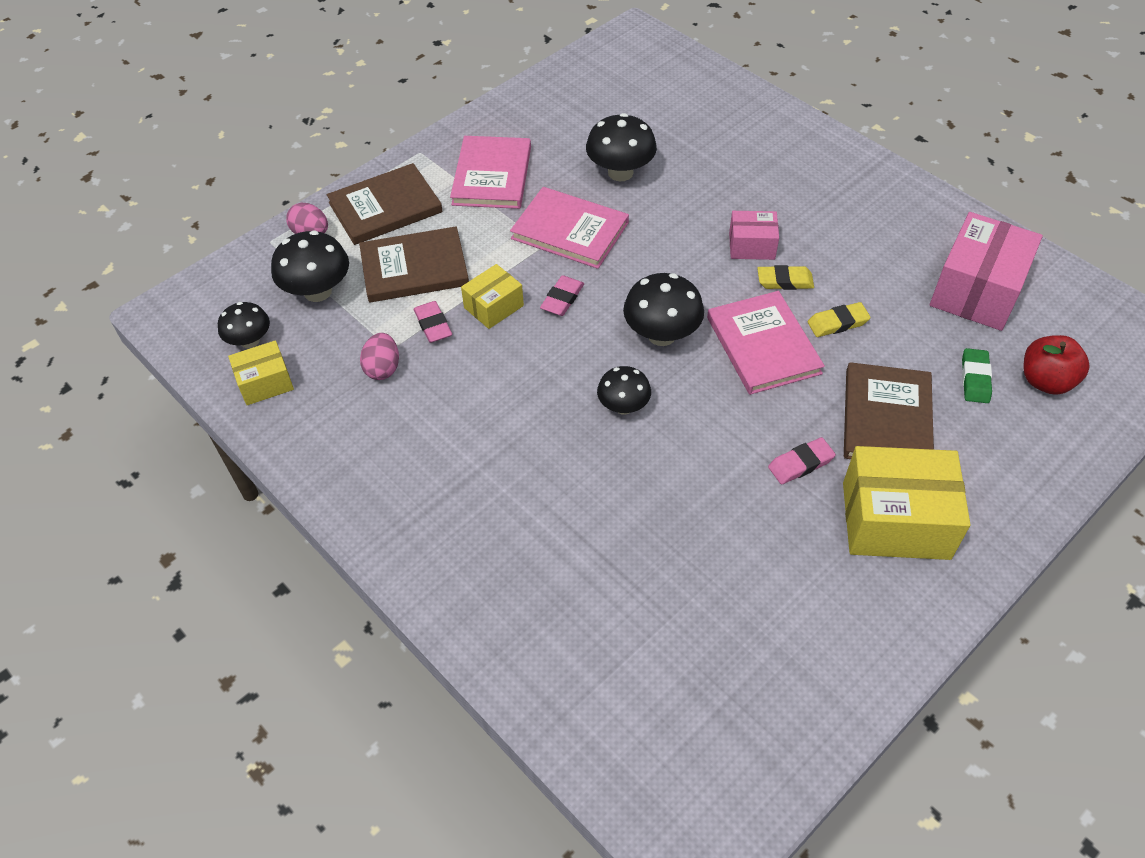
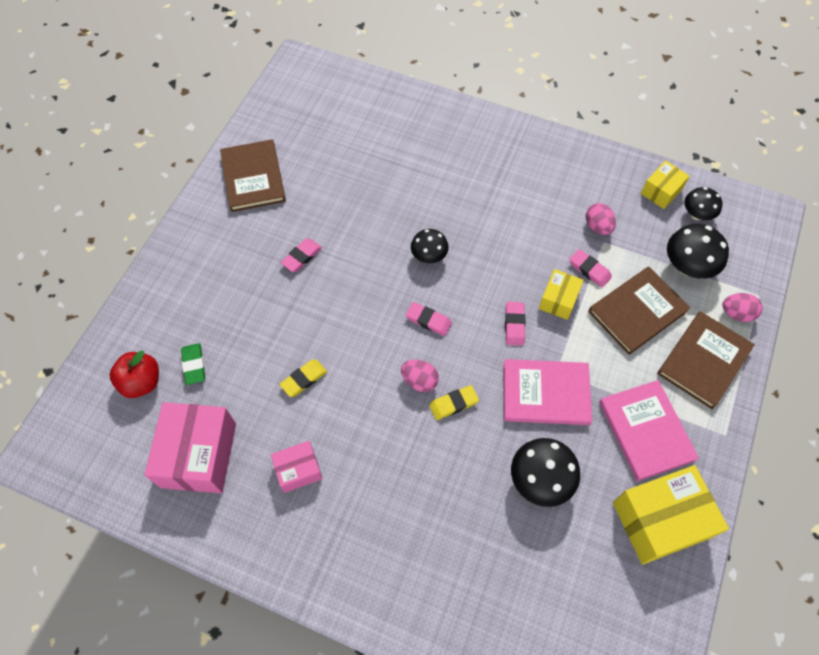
camera: 155 degrees right, 10 degrees up
black mushroom [623,273,704,346] -> pink eraser [406,302,452,336]
pink book [707,291,825,395] -> none
pink box [729,211,779,260] -> pink box moved to [271,441,323,493]
yellow eraser [757,265,814,290] -> yellow eraser moved to [429,385,479,420]
yellow box [843,446,971,560] -> yellow box moved to [613,465,729,565]
brown book [844,362,934,459] -> brown book moved to [220,139,286,212]
none -> pink egg [401,360,439,392]

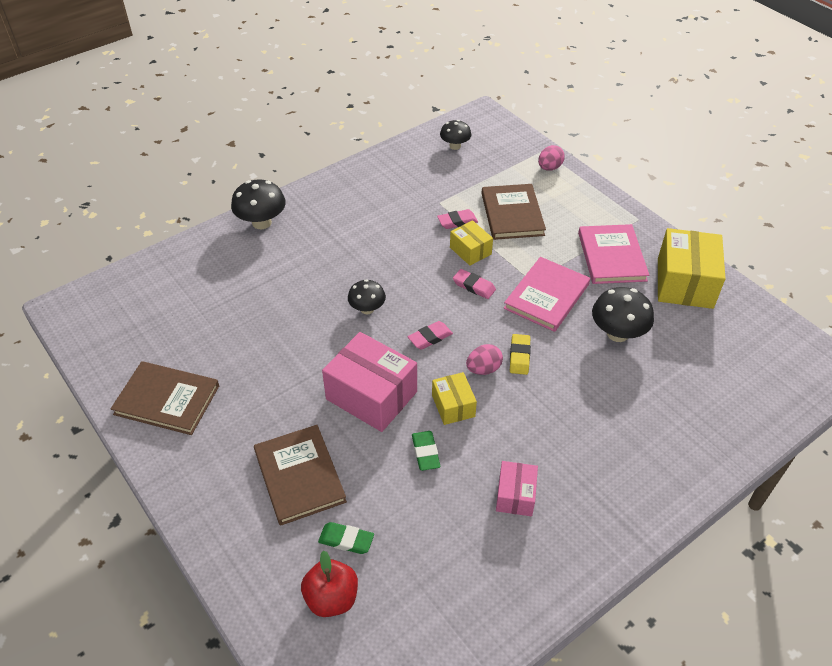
camera: 60 degrees left, 15 degrees down
pink box [145,402,236,493] -> pink box moved to [322,332,417,432]
yellow eraser [279,359,327,397] -> green eraser [412,431,440,471]
pink eraser [281,239,322,272] -> none
pink egg [586,203,616,235] -> none
pink book [599,380,699,481] -> pink book turned 75 degrees clockwise [578,224,649,284]
yellow box [641,161,690,209] -> yellow box moved to [432,372,477,425]
brown book [657,311,755,409] -> brown book moved to [254,425,347,526]
black mushroom [667,224,729,279] -> black mushroom moved to [231,179,286,229]

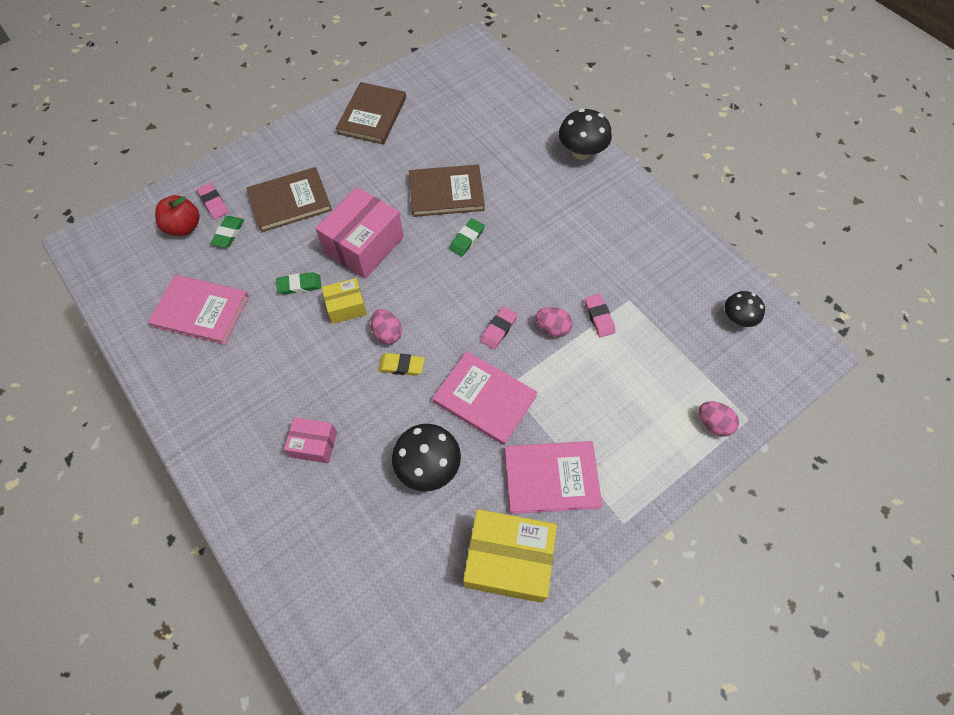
camera: 90 degrees right, 15 degrees up
black mushroom [348,279,386,314] -> green eraser [449,218,485,256]
pink eraser [408,321,453,350] -> pink eraser moved to [197,183,228,219]
yellow box [450,220,493,266] -> pink egg [535,307,573,337]
brown book [481,184,546,240] -> brown book moved to [409,164,485,217]
pink box [496,461,538,516] -> pink box moved to [284,417,337,463]
none -> pink book [148,275,249,345]

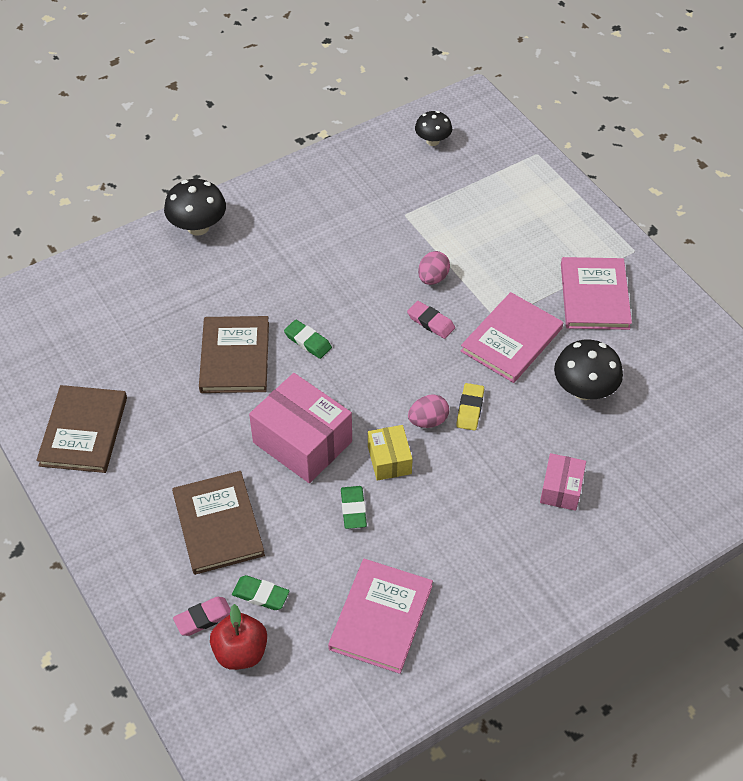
camera: 85 degrees left, 10 degrees down
brown book [336,82,406,145] -> brown book turned 75 degrees clockwise [36,385,127,473]
yellow box [463,509,557,603] -> none
pink eraser [584,294,615,337] -> none
pink egg [699,401,739,437] -> none

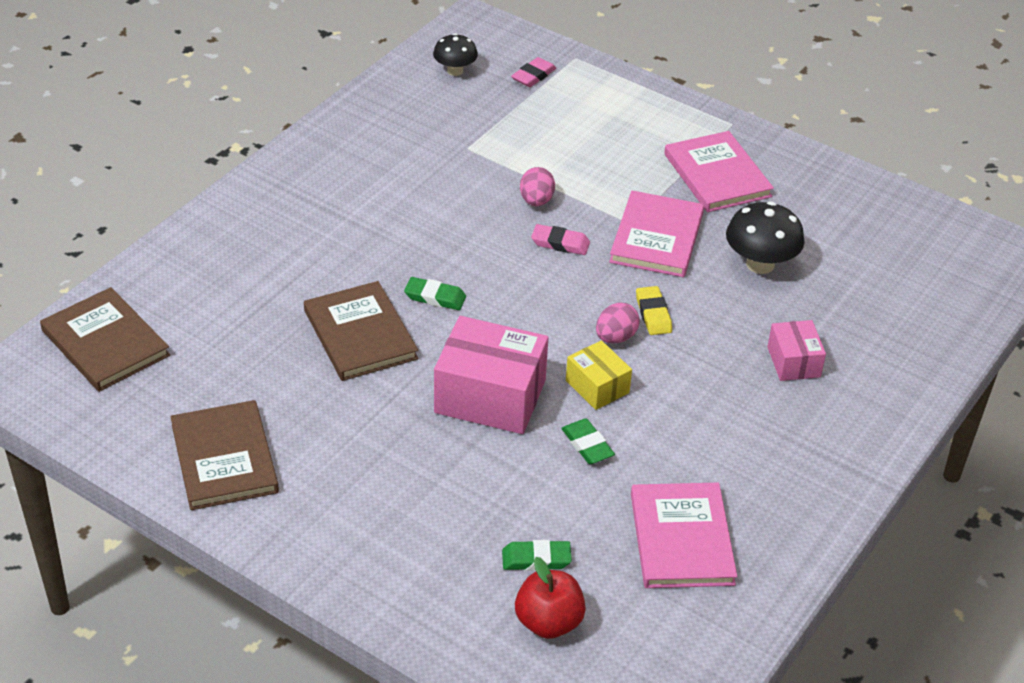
camera: 25 degrees left, 10 degrees down
black mushroom [164,179,226,236] -> none
brown book [172,471,265,575] -> brown book moved to [40,287,170,392]
pink eraser [173,597,231,636] -> pink eraser moved to [511,57,556,87]

